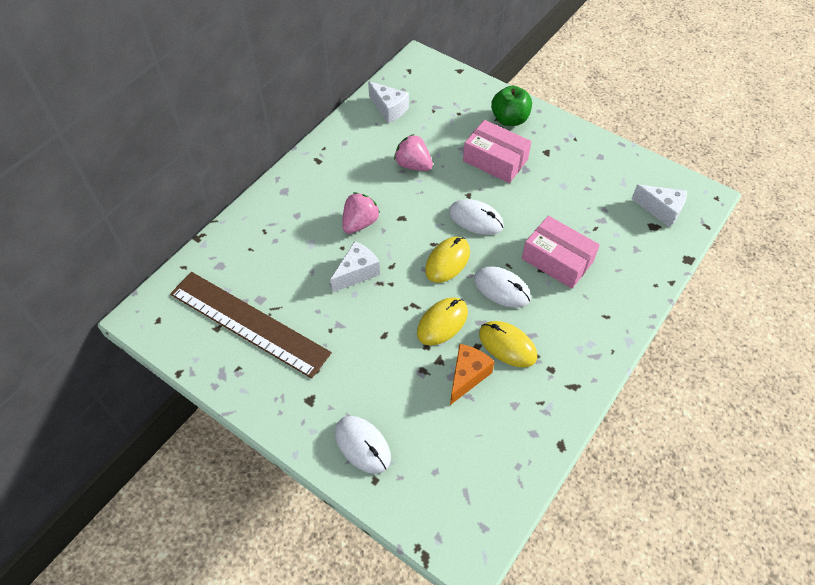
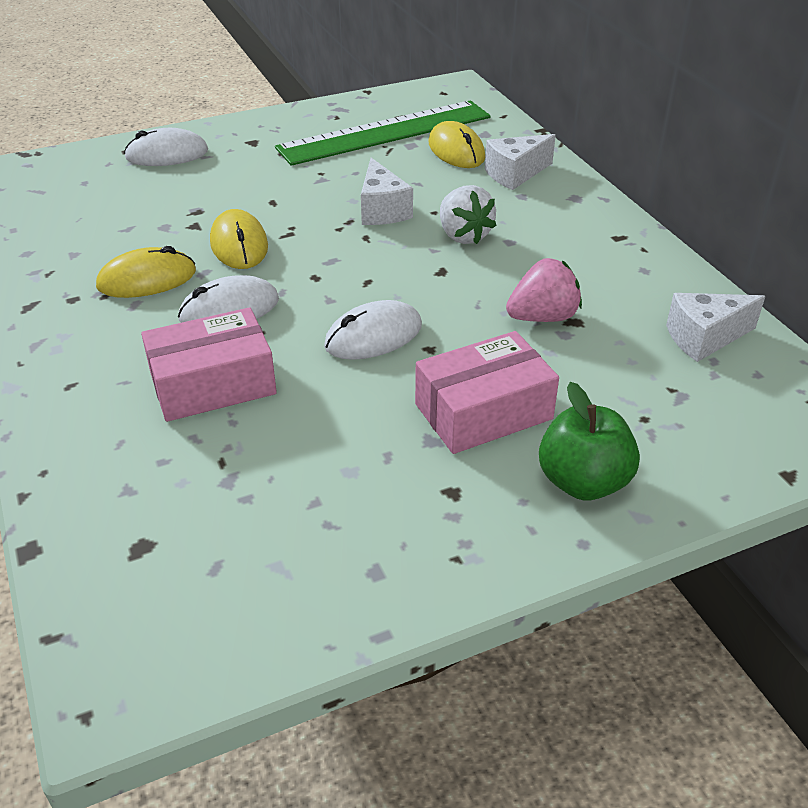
camera: 120 degrees right, 15 degrees down
brown ruler [170,272,332,379] -> green ruler [275,100,491,166]
pink strawberry [342,192,380,234] -> white strawberry [440,185,497,244]
yellow mouse [425,237,470,283] -> yellow mouse moved to [429,121,485,168]
orange cheese [450,344,495,405] -> none
white cheese [632,185,687,228] -> white cheese moved to [485,134,556,190]

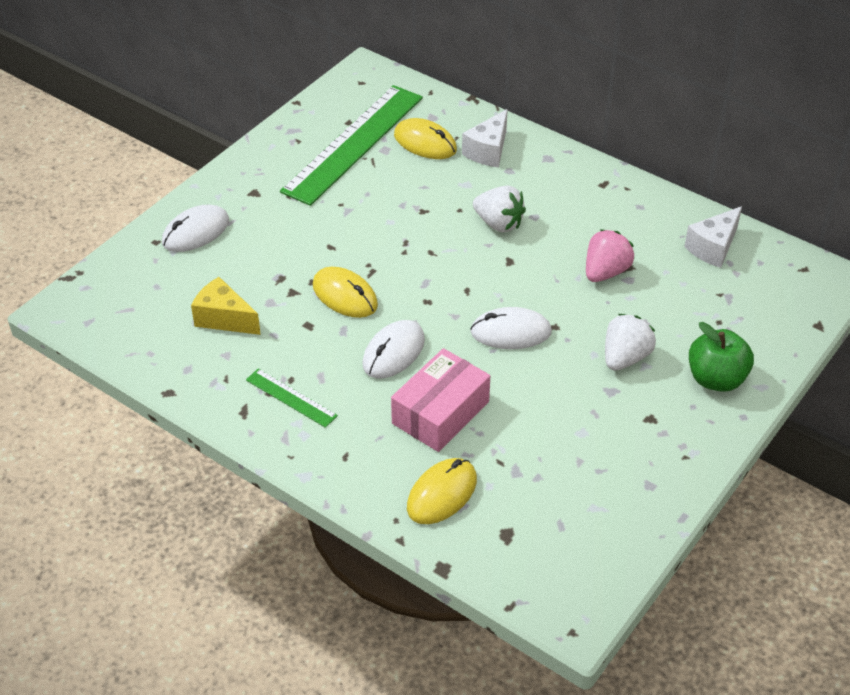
camera: 30 degrees left, 5 degrees up
yellow mouse [96,246,196,298] -> yellow mouse moved to [407,458,477,524]
white mouse [324,300,422,360] -> white mouse turned 60 degrees clockwise [470,307,552,349]
white cheese [361,158,413,225] -> none
pink box [415,331,559,454] -> white strawberry [605,314,656,371]
none -> yellow cheese [191,277,261,335]
none -> green ruler [246,369,338,428]

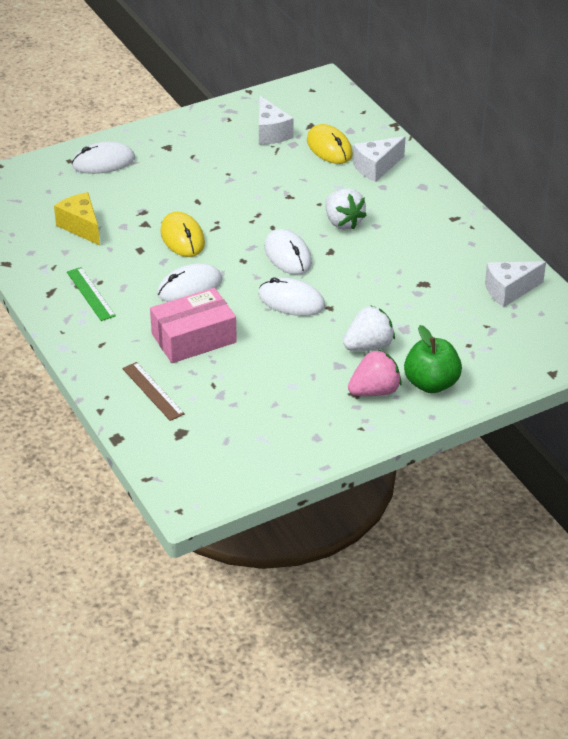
camera: 25 degrees right, 5 degrees down
green ruler [280,85,423,206] -> white cheese [259,96,294,145]
yellow mouse [407,458,477,524] -> brown ruler [122,362,185,421]
pink strawberry [586,229,634,282] -> pink strawberry moved to [348,350,402,396]
none -> white mouse [264,229,312,275]

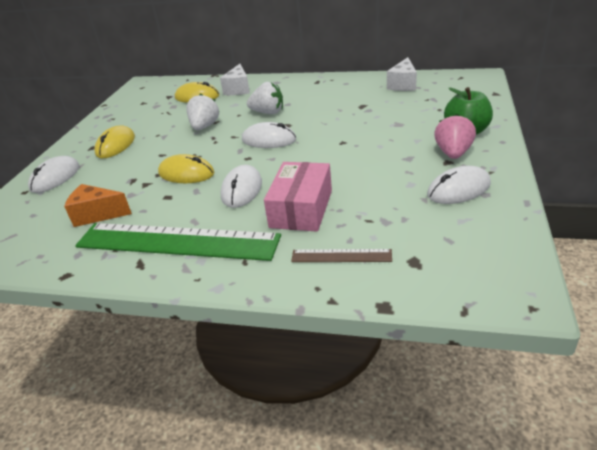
camera: 45 degrees left, 5 degrees down
yellow cheese [54,192,100,245] -> orange cheese [64,184,132,227]
green ruler [67,267,116,321] -> green ruler [75,223,281,261], size x2.28
white mouse [258,277,325,316] -> white mouse moved to [427,166,491,204]
white cheese [259,96,294,145] -> none
white strawberry [343,306,395,351] -> white strawberry moved to [186,94,219,130]
none -> yellow mouse [94,125,135,158]

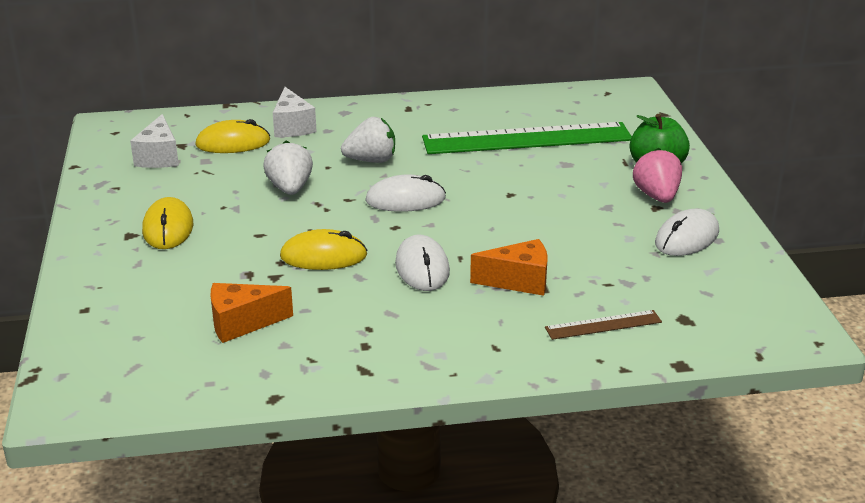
camera: 25 degrees left, 5 degrees down
white mouse [28,156,79,193] -> none
green ruler [75,223,281,261] -> green ruler moved to [422,122,632,154]
pink box [264,162,332,232] -> orange cheese [470,239,548,296]
white cheese [387,57,417,91] -> white cheese moved to [130,114,179,168]

